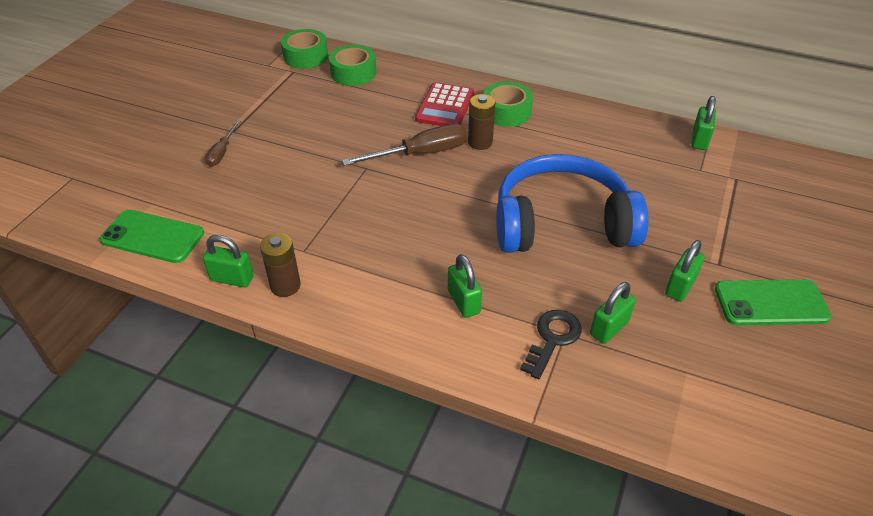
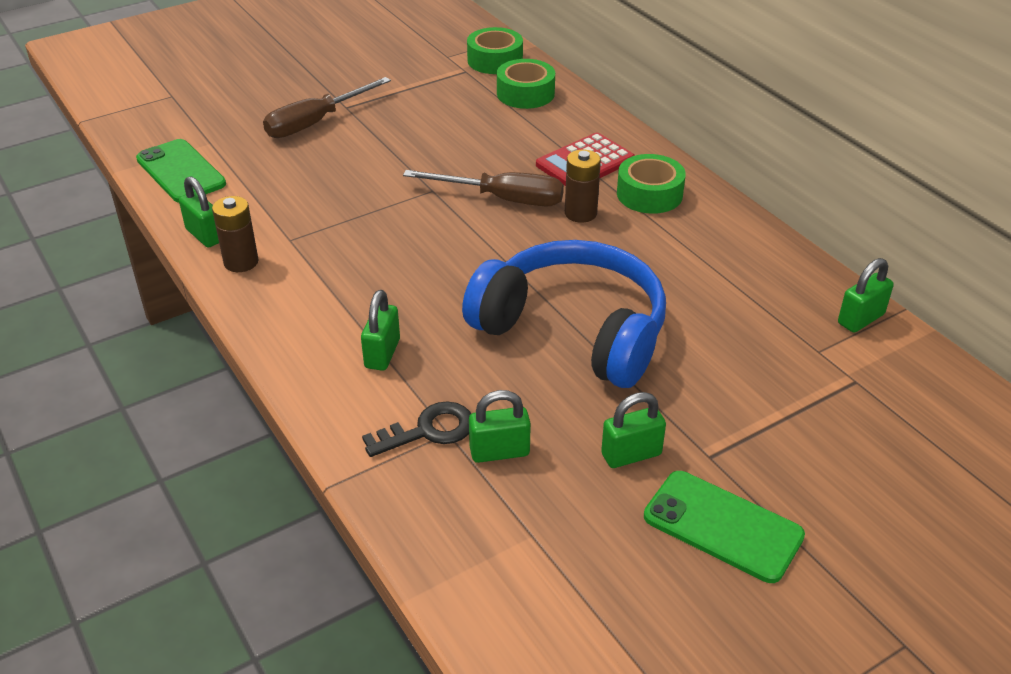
camera: 35 degrees right, 5 degrees down
brown screwdriver [205,120,241,167] -> brown screwdriver [263,77,391,138], size x1.77

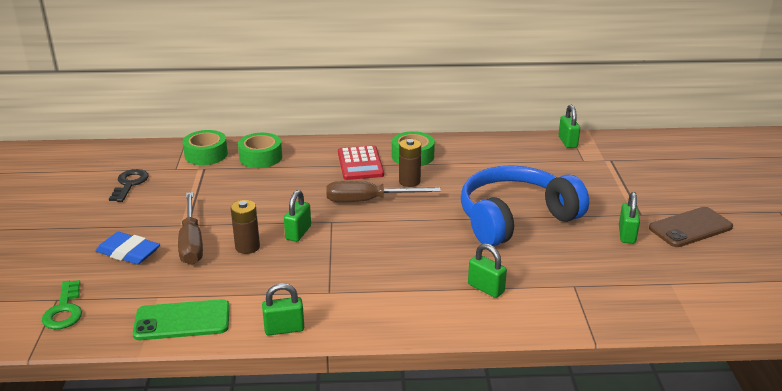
camera: 60 degrees left, 10 degrees down
brown battery [212,196,259,272] -> brown battery moved to [231,200,260,254]
black key [362,401,471,457] -> black key moved to [109,169,149,202]
brown screwdriver [403,170,564,206] -> brown screwdriver turned 135 degrees counterclockwise [327,181,441,202]
green padlock [469,390,531,463] -> green padlock moved to [284,190,311,242]
green phone [644,471,805,583] -> brown phone [649,207,733,247]
none -> green key [42,280,82,329]
none -> blue eraser [96,232,160,265]

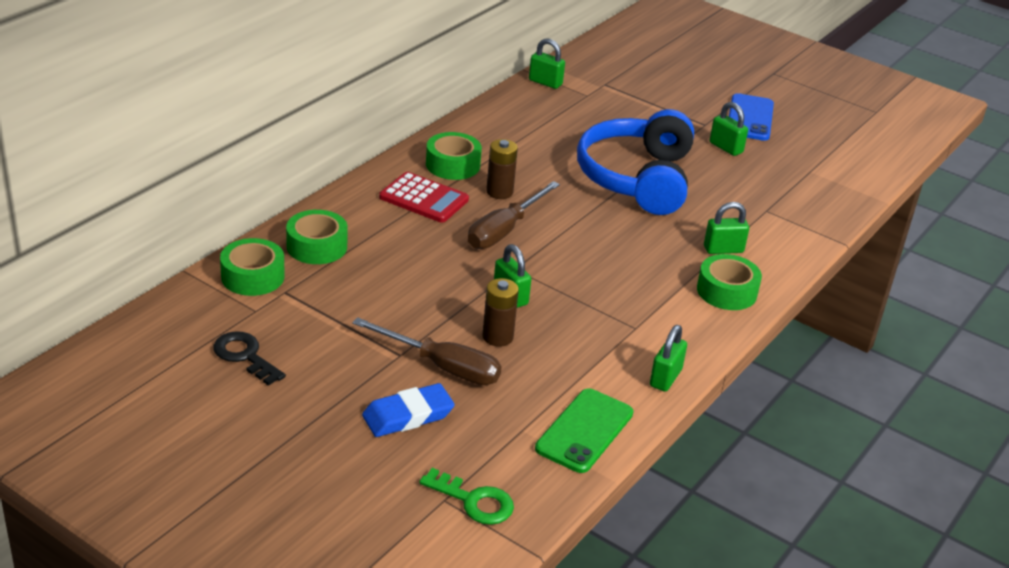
camera: 55 degrees left, 5 degrees up
brown phone [649,207,733,247] -> blue phone [729,93,774,141]
none -> green tape [697,254,762,310]

